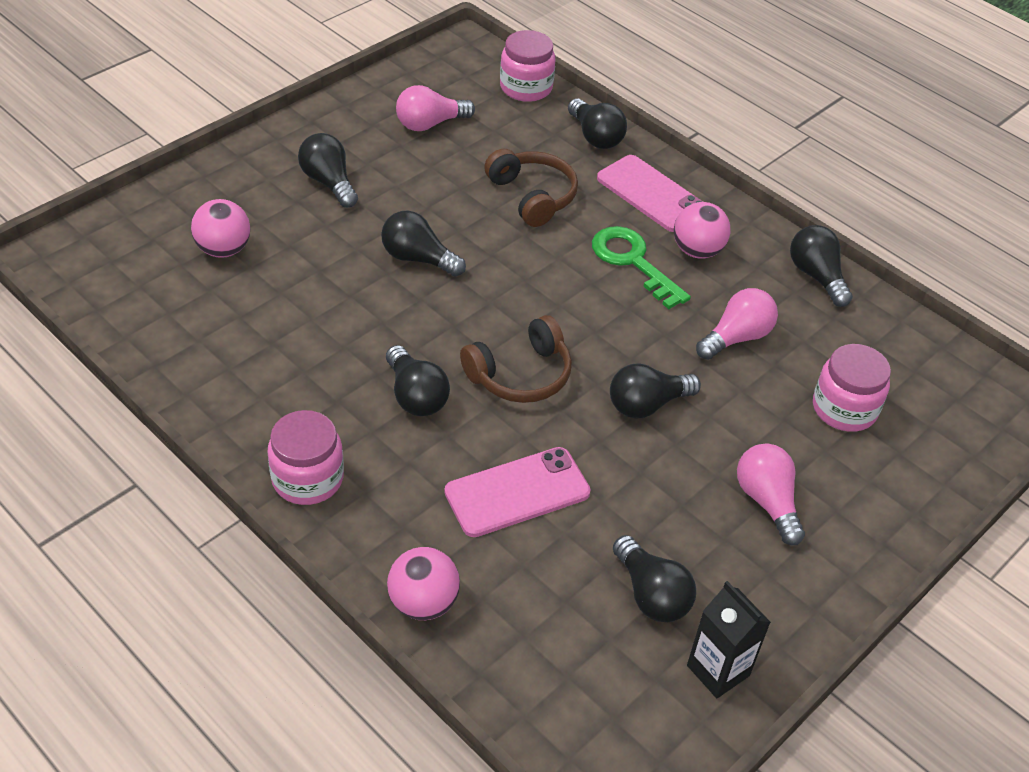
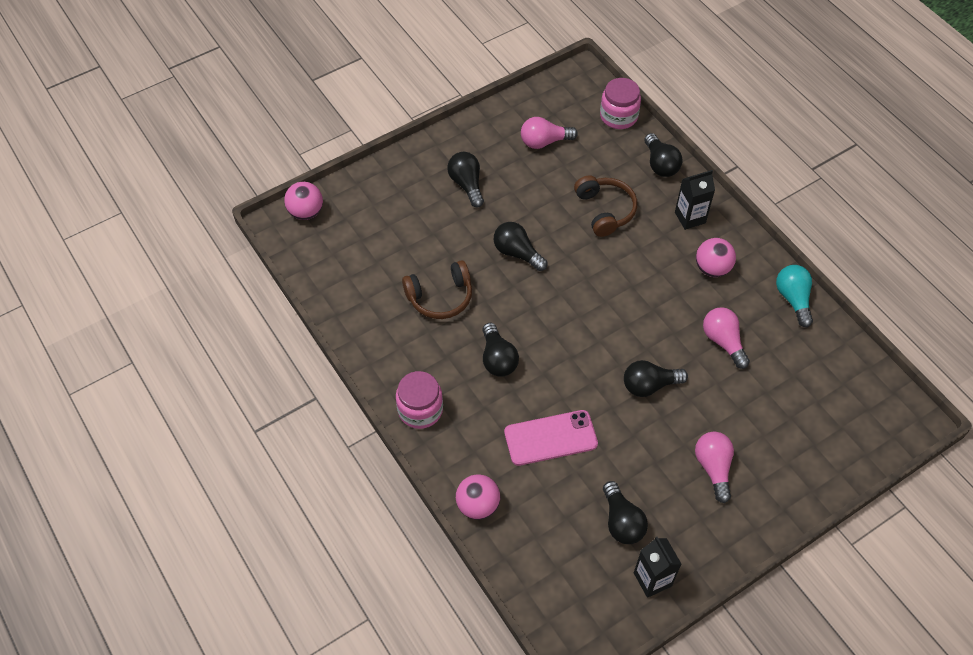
camera: 15 degrees right, 10 degrees up
pink ball [191,199,250,258] -> pink ball moved to [284,182,323,220]
brown headphones [460,315,572,403] -> brown headphones moved to [402,260,472,319]
green key [592,226,691,309] -> none
pink phone [597,155,703,232] -> black carton [675,170,715,230]
pink light bulb [696,288,778,360] -> pink light bulb turned 90 degrees counterclockwise [703,307,750,369]
black light bulb [790,225,853,307] -> turquoise light bulb [776,265,813,327]
pink jar [813,344,891,432] -> none

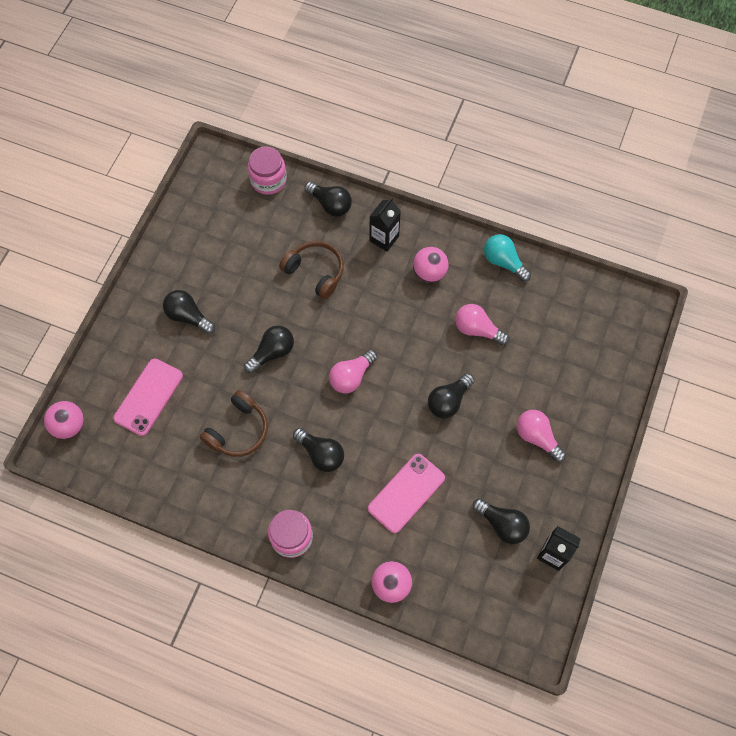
camera: 35 degrees left, 10 degrees up
black light bulb [494,222,547,271] -> black light bulb turned 135 degrees clockwise [244,325,294,374]
pink light bulb [521,117,578,149] -> pink light bulb moved to [329,349,377,393]
none -> pink phone [113,358,183,436]

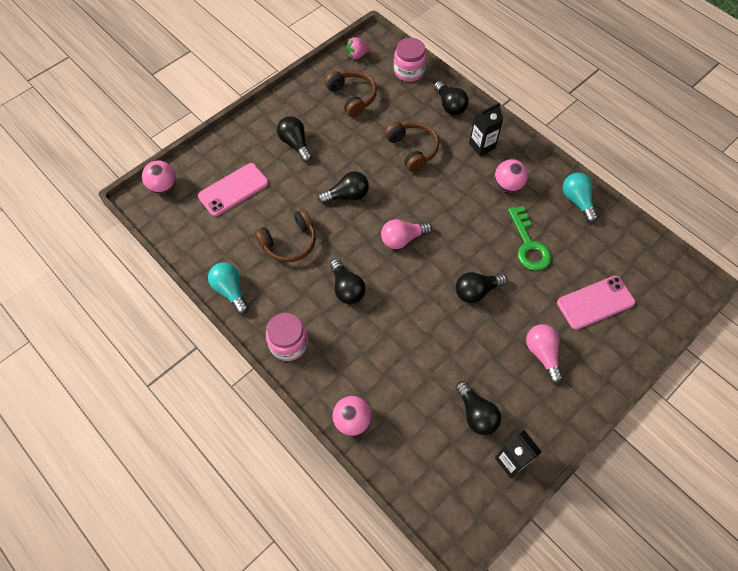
camera: 25 degrees right, 5 degrees down
pink phone [368,454,445,533] -> pink phone moved to [557,276,635,330]
pink light bulb [455,304,509,346] -> green key [508,206,552,271]
none -> turquoise light bulb [208,262,249,314]
none -> brown headphones [325,70,377,117]
none -> pink strawberry [346,37,371,60]

